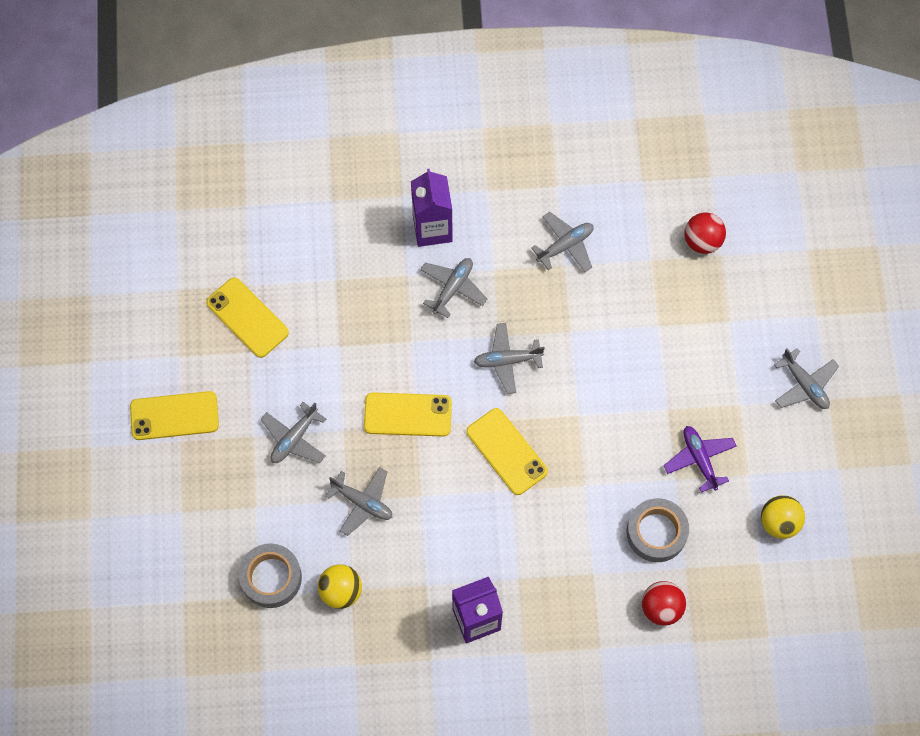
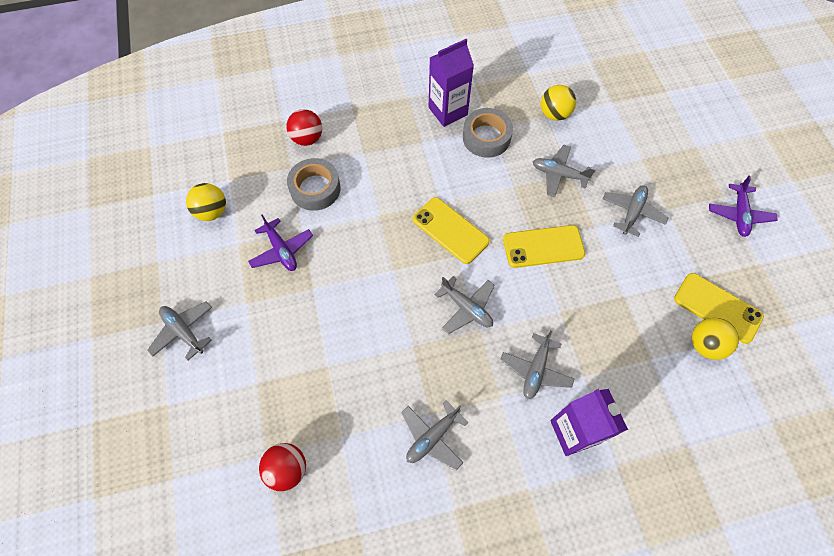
camera: 170 degrees right, 5 degrees down
yellow phone [130,391,219,440] -> purple plane [709,176,778,237]
grey tape [239,543,302,608] -> grey tape moved to [463,108,513,158]
grey plane [474,323,545,394] -> grey plane turned 60 degrees clockwise [435,276,495,334]
none -> yellow ball [692,318,739,360]

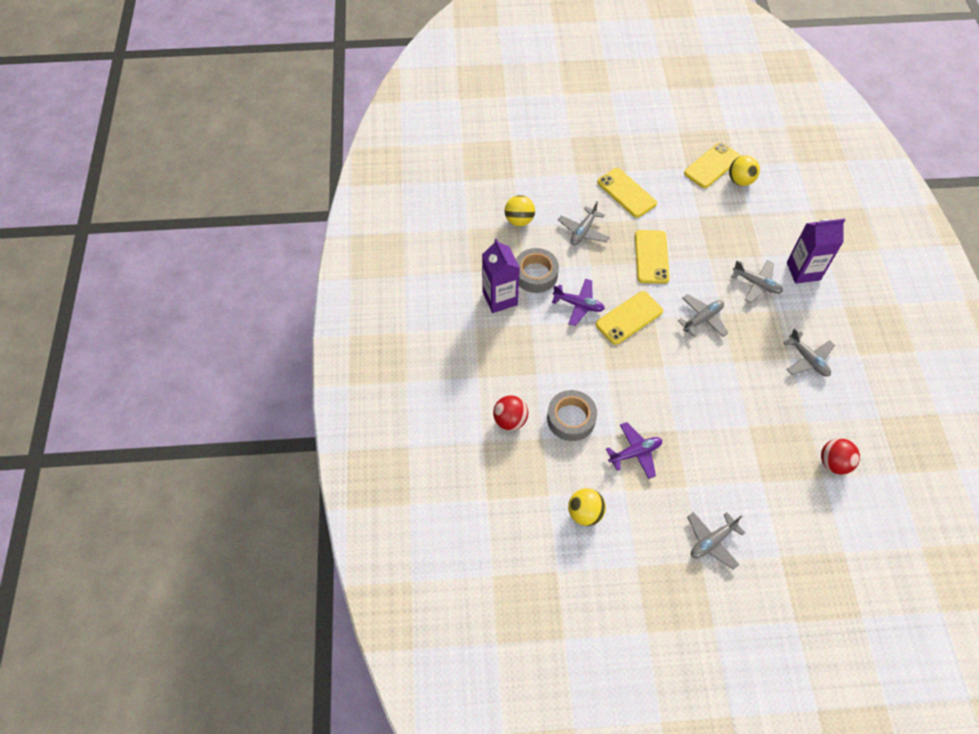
camera: 80 degrees left, 5 degrees down
grey plane [603,185,668,237] -> yellow phone [597,168,657,218]
purple plane [709,176,778,237] -> purple plane moved to [552,279,605,326]

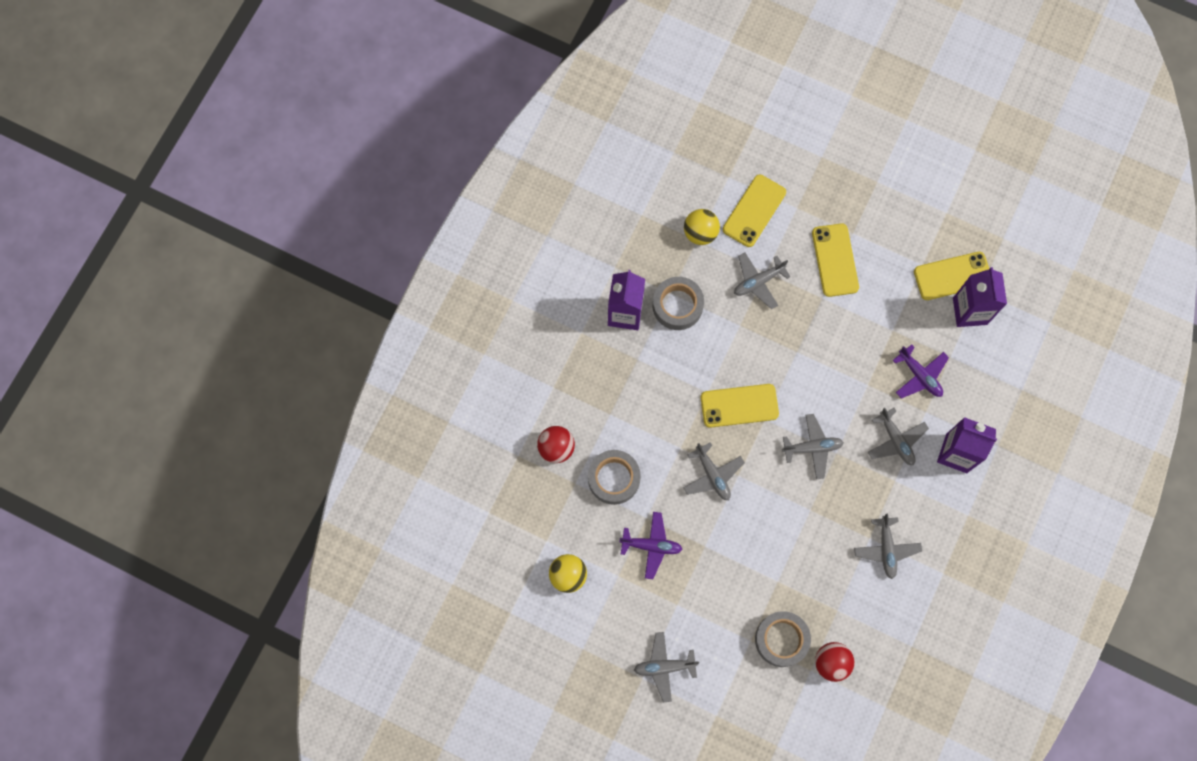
camera: 30 degrees right, 15 degrees up
purple plane [552,279,605,326] -> purple plane moved to [892,344,949,399]
yellow phone [635,230,670,284] -> yellow phone moved to [723,174,786,247]
yellow ball [729,155,760,186] -> purple carton [953,267,1007,327]
none -> grey plane [683,442,745,500]
none -> grey tape [755,611,811,667]

